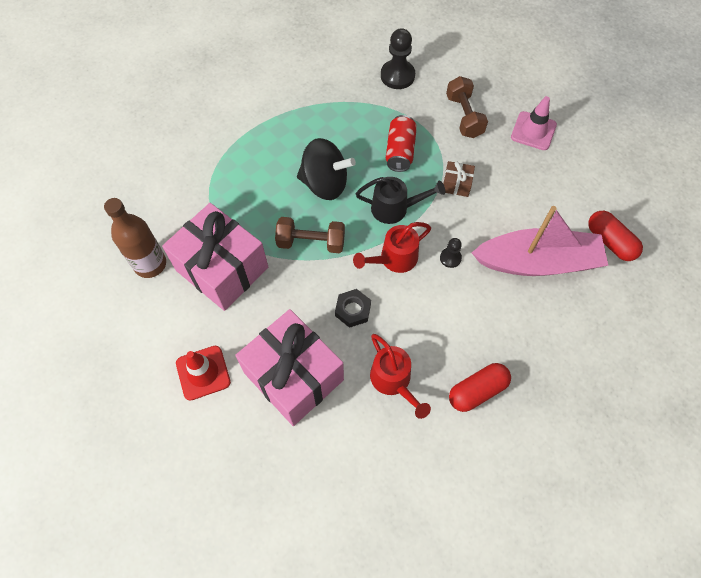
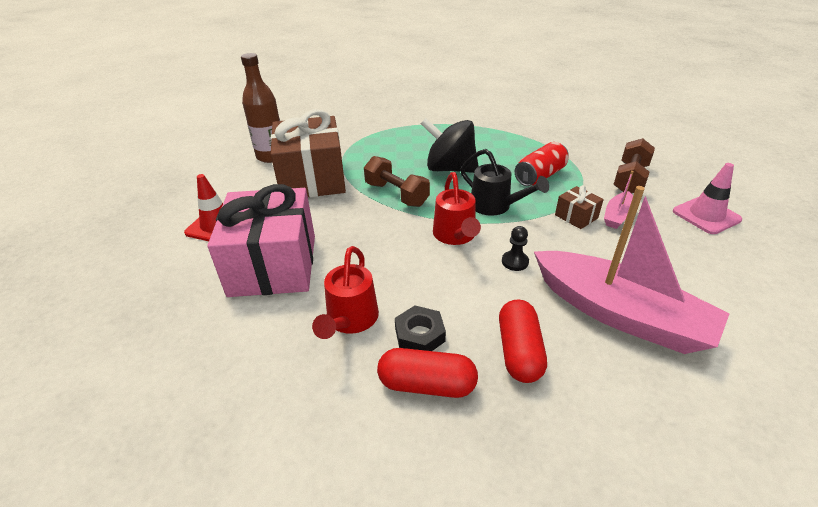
camera: 40 degrees right, 25 degrees down
pink gift [162,203,268,311] -> brown gift [271,109,346,197]
black spinning top [297,138,356,200] -> black spinning top turned 150 degrees clockwise [421,118,479,173]
black nut [335,289,371,328] -> black nut moved to [395,305,446,351]
red watering can [353,222,431,273] -> red watering can turned 105 degrees counterclockwise [433,172,481,245]
black pawn [381,28,415,89] -> none
red capsule [588,211,643,261] -> red capsule moved to [499,300,547,383]
none -> pink boat [604,171,634,229]

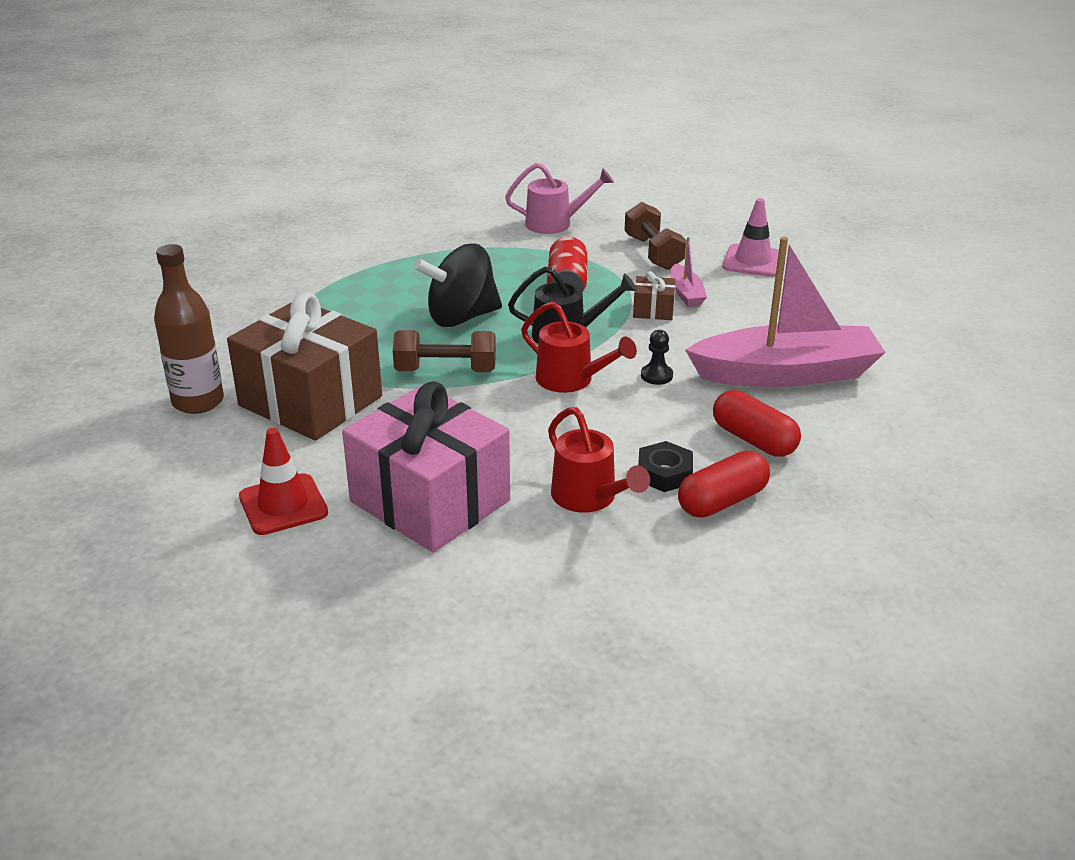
camera: 45 degrees left, 5 degrees down
none -> pink watering can [505,163,614,234]

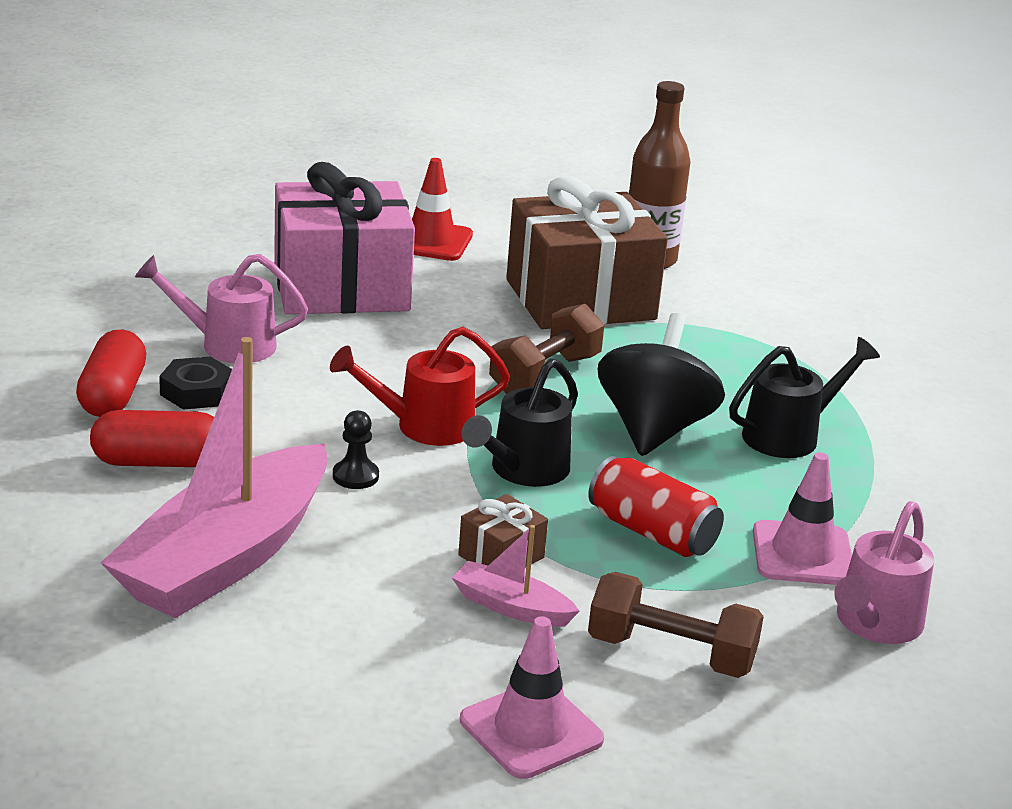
camera: 125 degrees right, 5 degrees down
red watering can [548,407,650,513] -> pink watering can [135,254,308,363]
none -> black watering can [729,337,880,458]
none -> pink traffic cone [753,452,852,585]

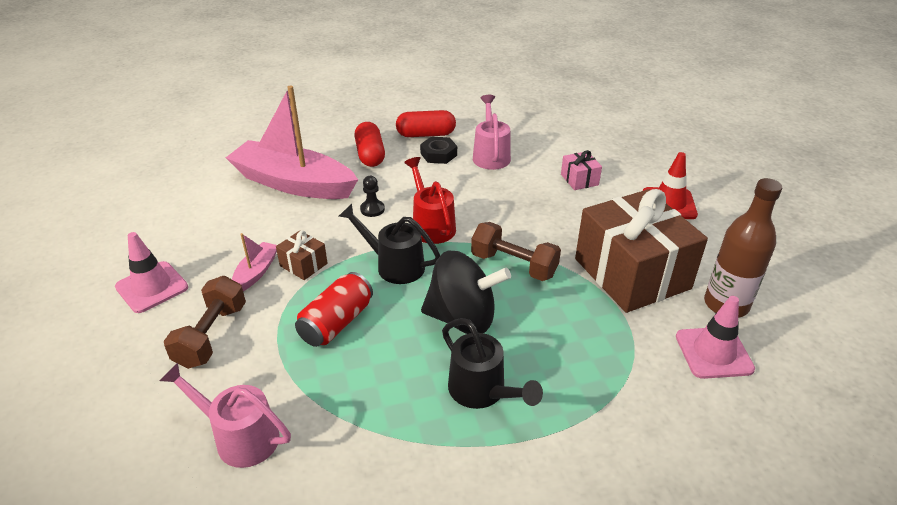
camera: 85 degrees right, 10 degrees up
pink gift [274,162,415,314] -> pink gift [561,150,602,190], size x0.41
pink traffic cone [753,452,852,585] -> pink traffic cone moved to [676,296,755,379]

